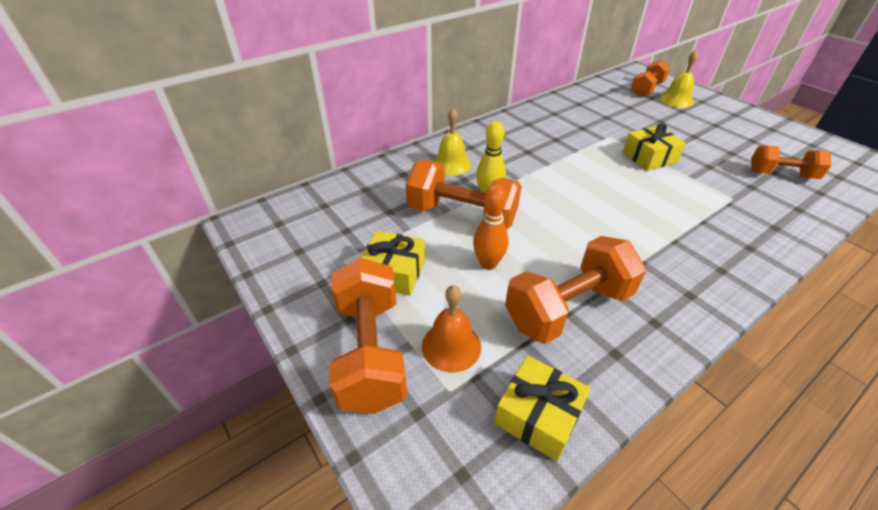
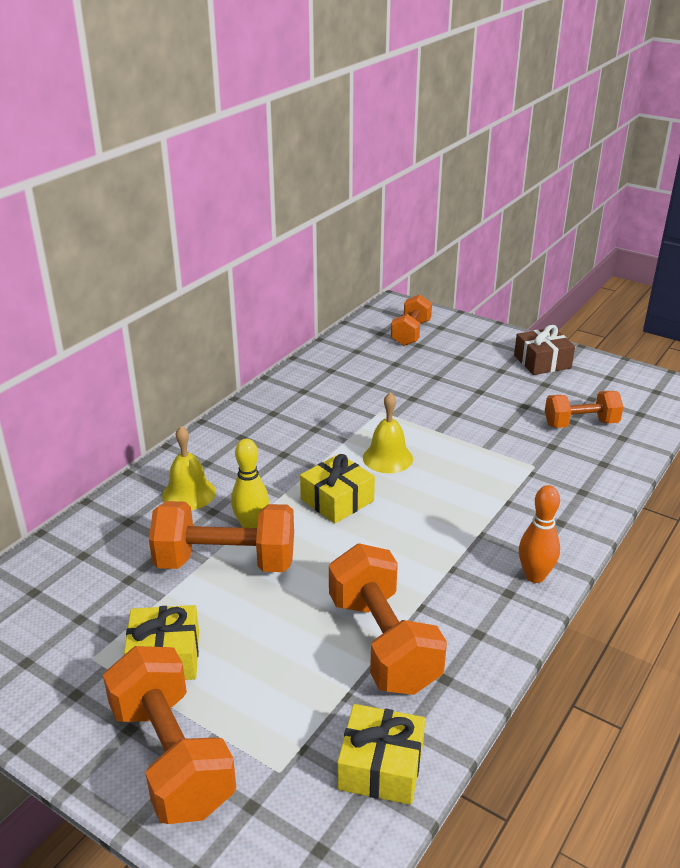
camera: 20 degrees left, 10 degrees down
orange bell [422,285,481,373] -> none
orange bowling pin [473,185,509,270] -> orange bowling pin moved to [519,485,560,583]
orange dumbbell [505,236,646,344] -> orange dumbbell turned 60 degrees counterclockwise [329,543,447,695]
yellow gift [623,123,686,171] -> yellow gift moved to [300,454,375,523]
yellow bell [660,50,698,108] -> yellow bell moved to [363,392,413,473]
none -> brown gift [514,325,575,375]

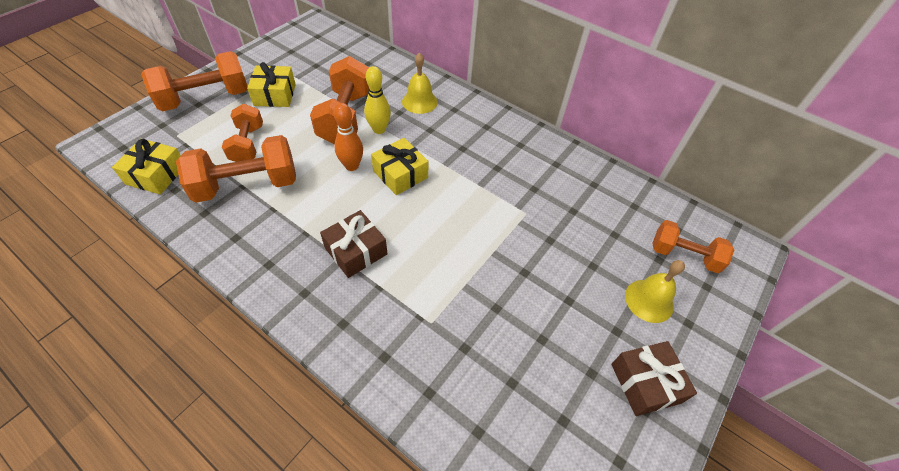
camera: 90 degrees right, 20 degrees up
yellow bell [363,392,413,473] -> yellow bell moved to [625,260,685,323]
orange bowling pin [519,485,560,583] -> orange bowling pin moved to [334,103,363,171]
orange dumbbell [545,391,624,428] -> orange dumbbell moved to [222,104,263,162]
none -> brown gift [320,210,387,278]

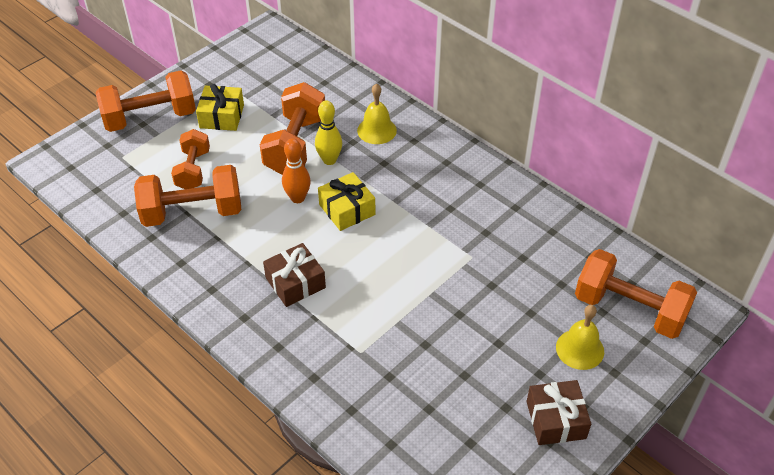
camera: 10 degrees right, 5 degrees down
yellow gift [112,139,181,195] -> none
orange dumbbell [653,220,735,273] -> orange dumbbell [575,249,697,339], size x1.57

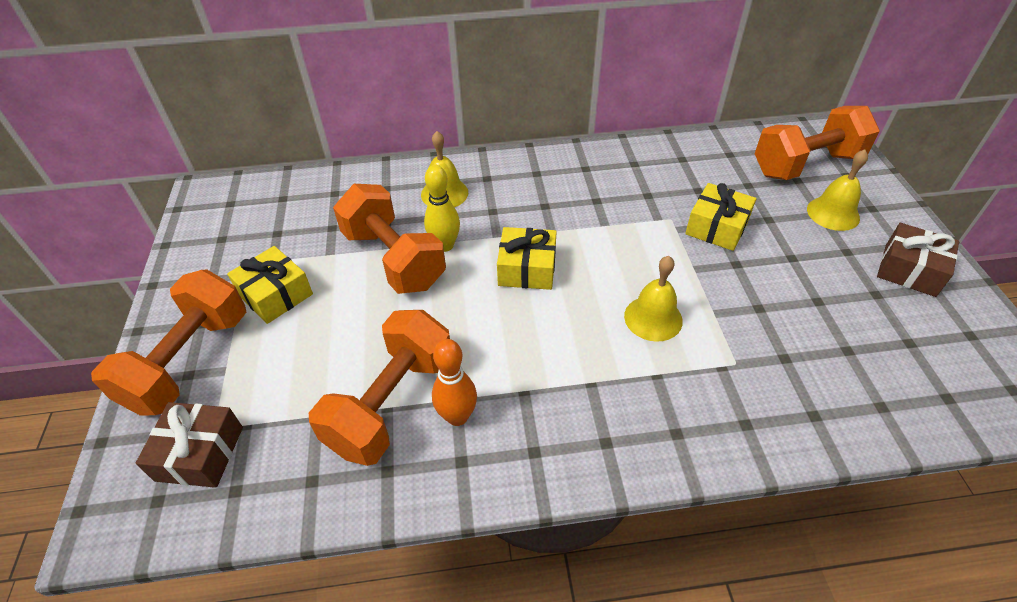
camera: 50 degrees left, 0 degrees up
orange dumbbell [171,129,210,189] -> none
brown gift [263,243,326,307] -> brown gift moved to [136,402,243,488]
orange bowling pin [282,138,311,203] -> orange bowling pin moved to [432,339,477,426]
none -> yellow bell [624,256,683,342]
none -> yellow gift [685,183,756,251]

